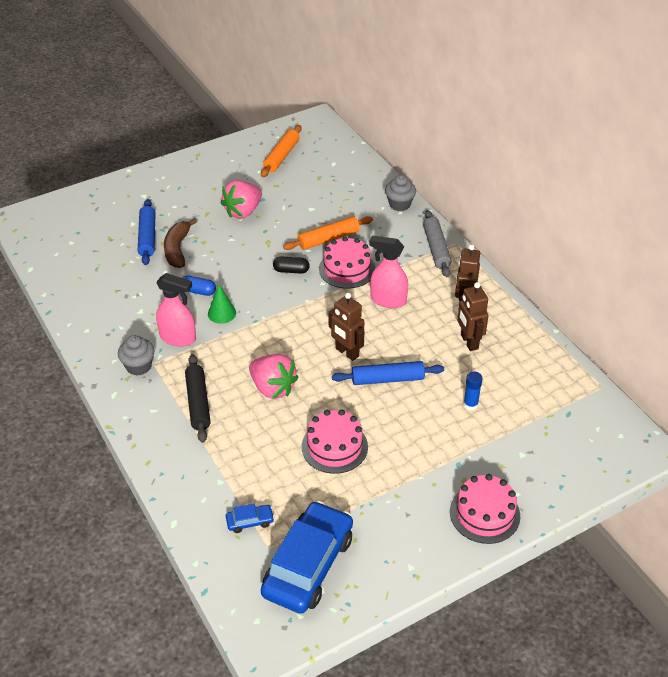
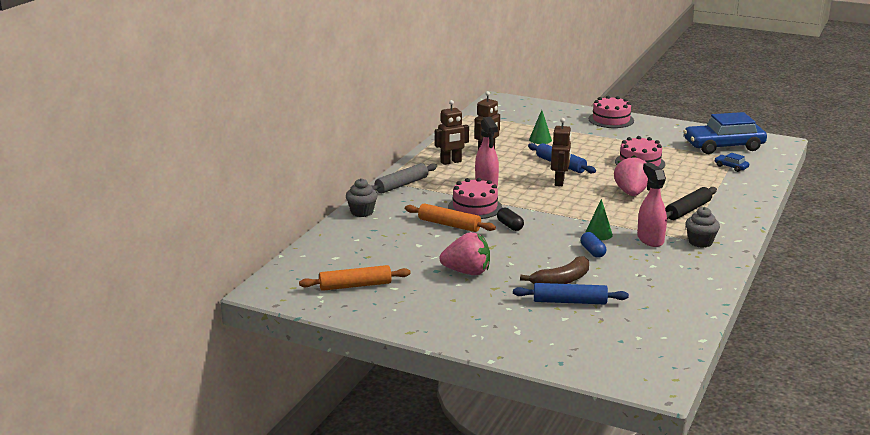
camera: 125 degrees left, 20 degrees down
blue rolling pin [138,199,156,265] -> blue rolling pin turned 45 degrees clockwise [513,283,629,304]
blue glue stick [463,372,483,410] -> green cone [529,110,552,144]

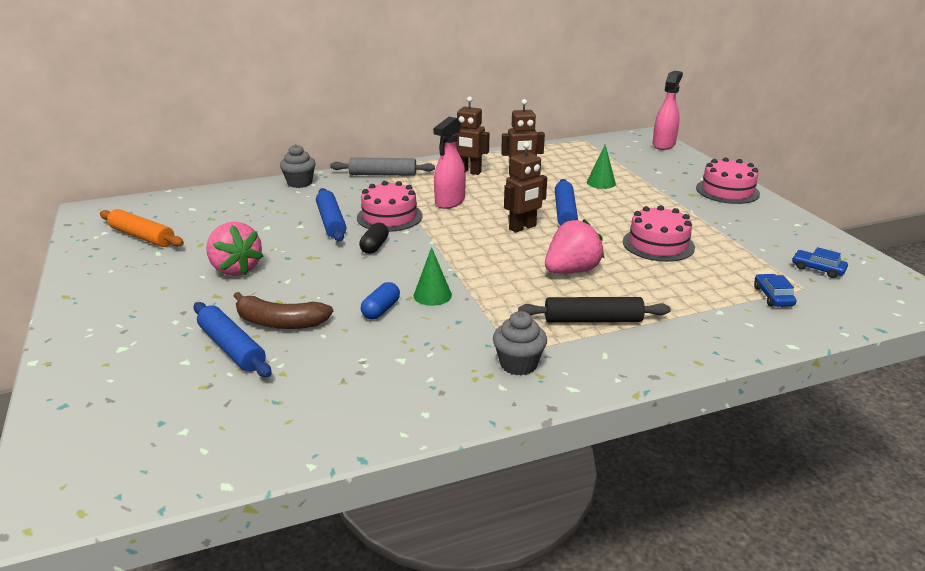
camera: 45 degrees right, 5 degrees up
orange rolling pin [405,203,496,232] -> blue rolling pin [316,188,346,242]
pink spray bottle [637,163,667,247] -> pink spray bottle moved to [652,71,683,150]
blue car [683,112,767,154] -> blue car [792,247,848,278], size x0.41

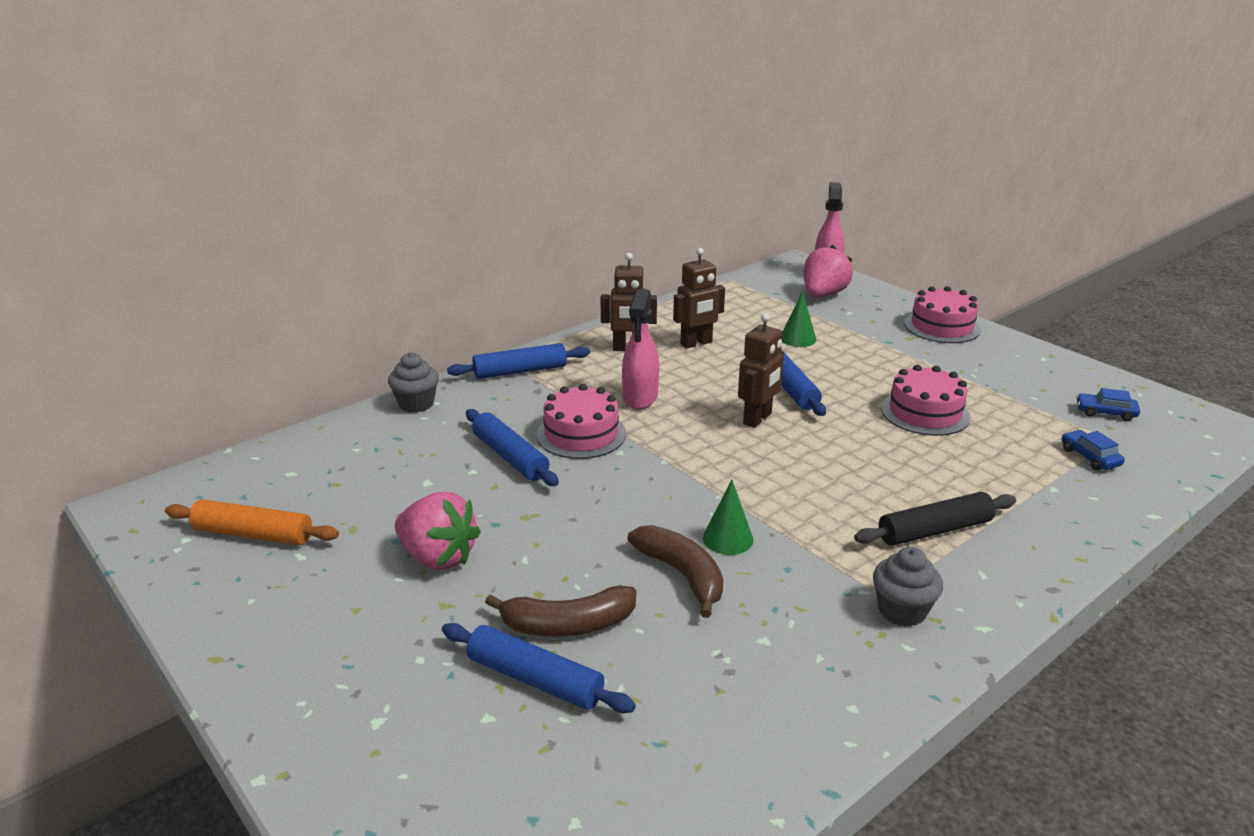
camera: 20 degrees left, 0 degrees up
grey rolling pin [330,157,435,176] -> blue rolling pin [447,343,590,379]
black capsule [359,223,389,254] -> none
blue capsule [361,282,400,319] -> brown banana [628,525,723,618]
pink strawberry [545,219,605,273] -> pink strawberry moved to [804,245,853,297]

